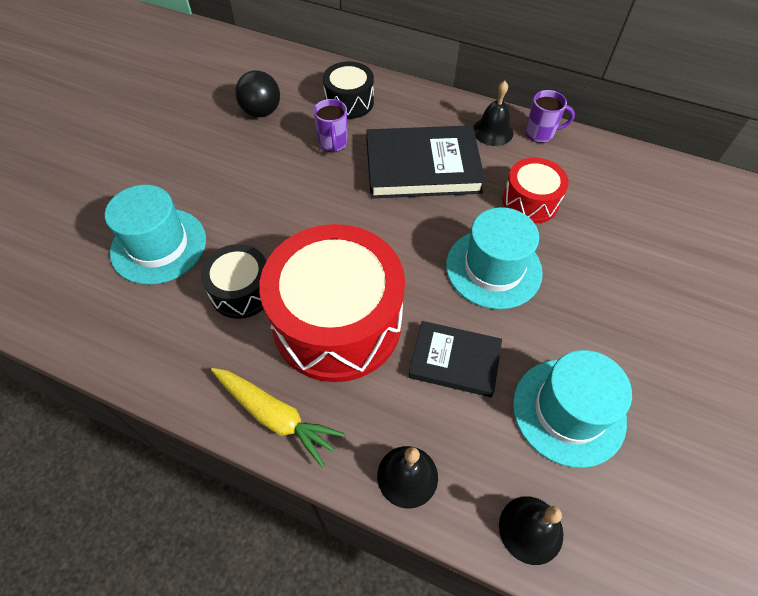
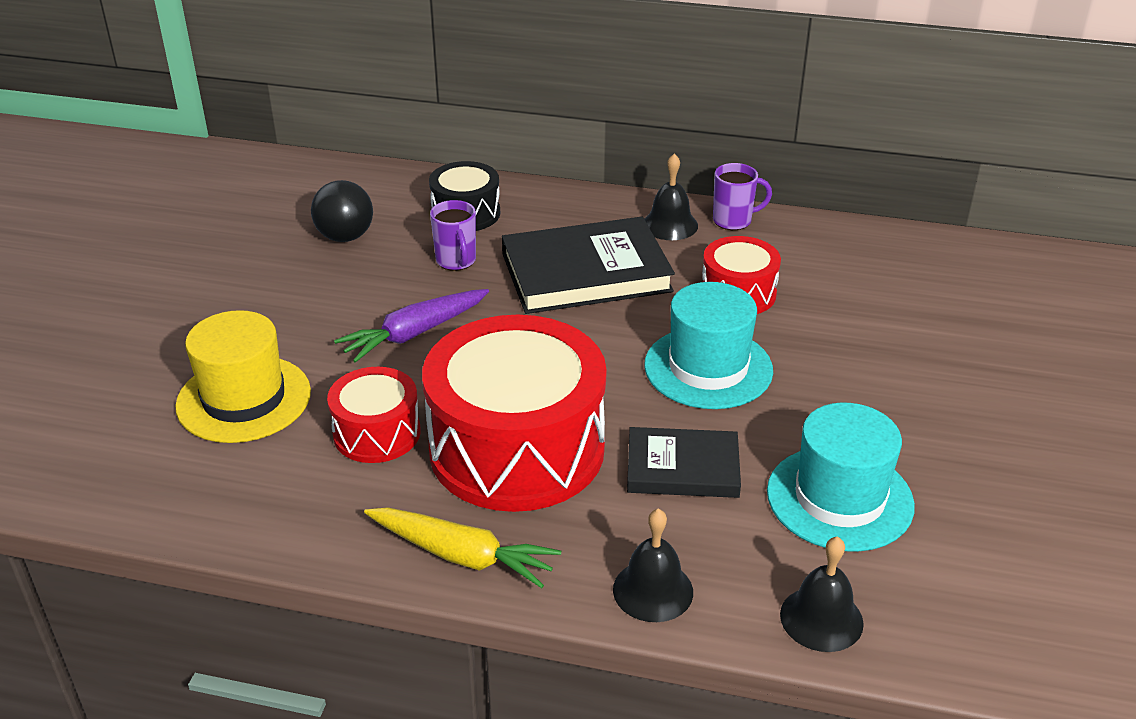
camera: 10 degrees left, 20 degrees down
turquoise hat [105,185,206,285] -> yellow hat [175,310,311,443]
black drum [200,244,266,319] -> red drum [327,367,421,463]
none -> purple carrot [334,289,489,363]

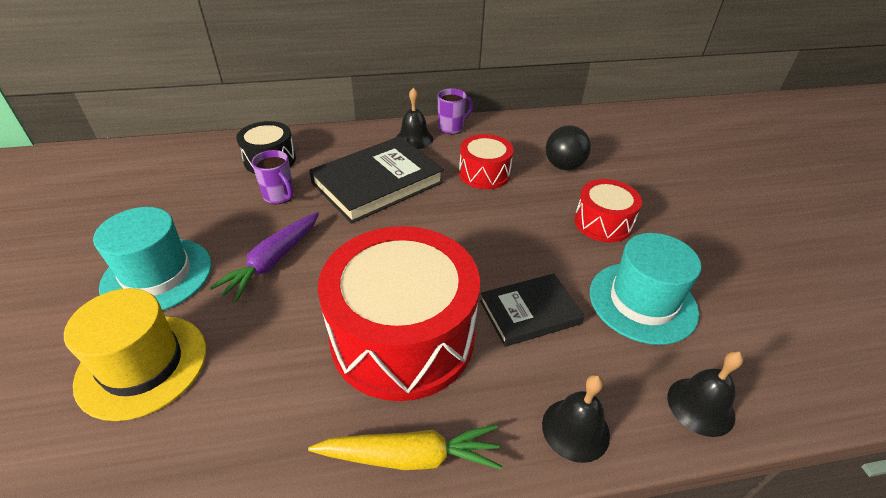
camera: 25 degrees left, 5 degrees up
black ball [311,180,373,242] -> black ball moved to [546,125,591,170]
red drum [327,367,421,463] -> red drum moved to [574,179,642,242]
turquoise hat [644,282,773,409] -> turquoise hat moved to [93,207,212,311]

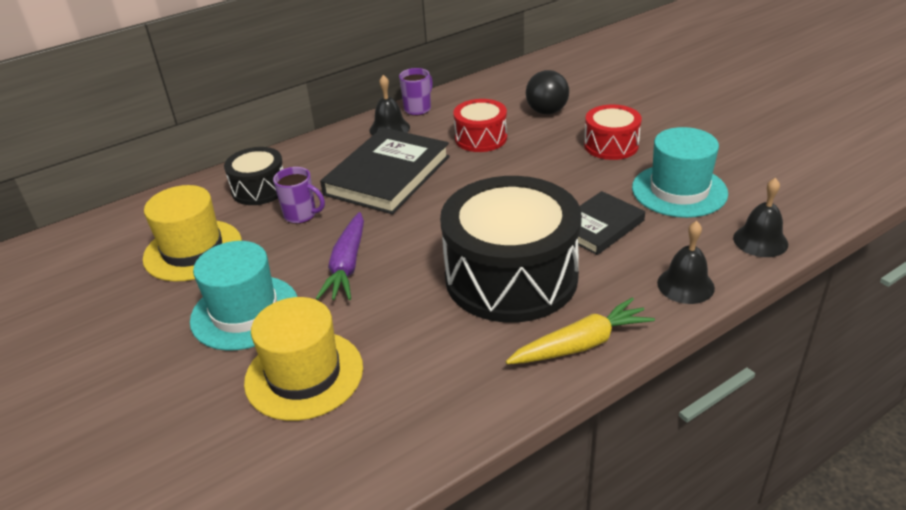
camera: 20 degrees left, 5 degrees down
red drum [318,226,480,401] -> black drum [440,176,582,323]
none -> yellow hat [143,185,242,282]

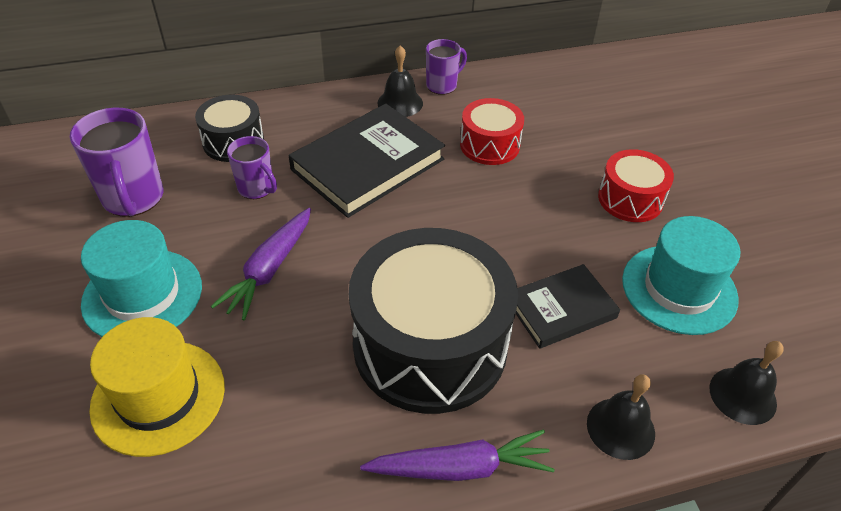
camera: 15 degrees right, 10 degrees up
yellow hat [143,185,242,282] -> purple mug [70,108,163,217]
yellow carrot [506,297,655,364] -> purple carrot [360,429,555,481]
black ball [526,70,569,114] -> none

